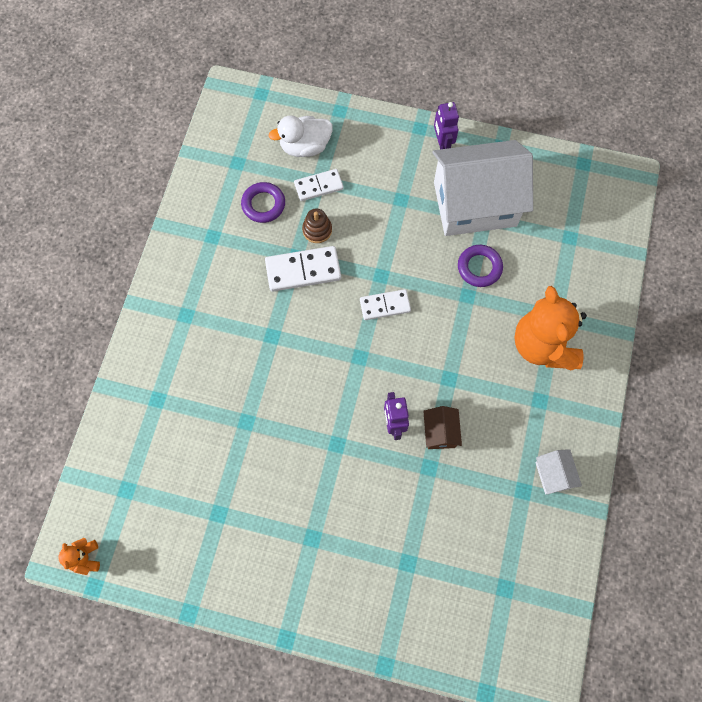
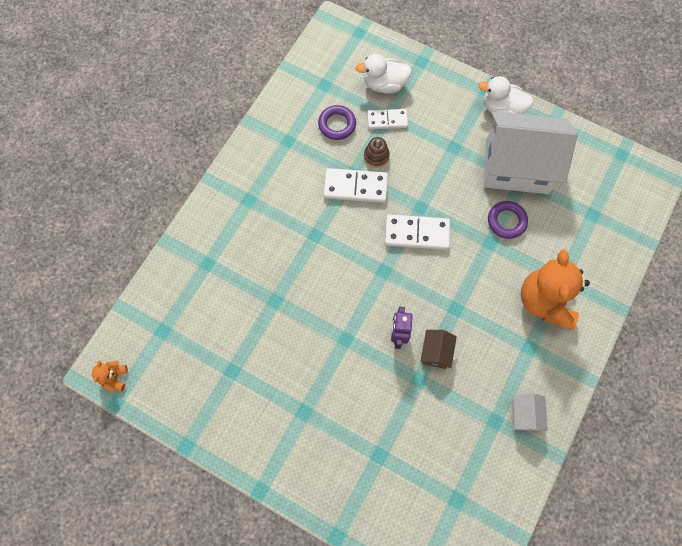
camera: 15 degrees right, 0 degrees up
white domino [360,289,411,320] -> white domino [385,214,450,250], size x1.52
purple robot [434,102,459,149] -> white duck [478,76,534,114]

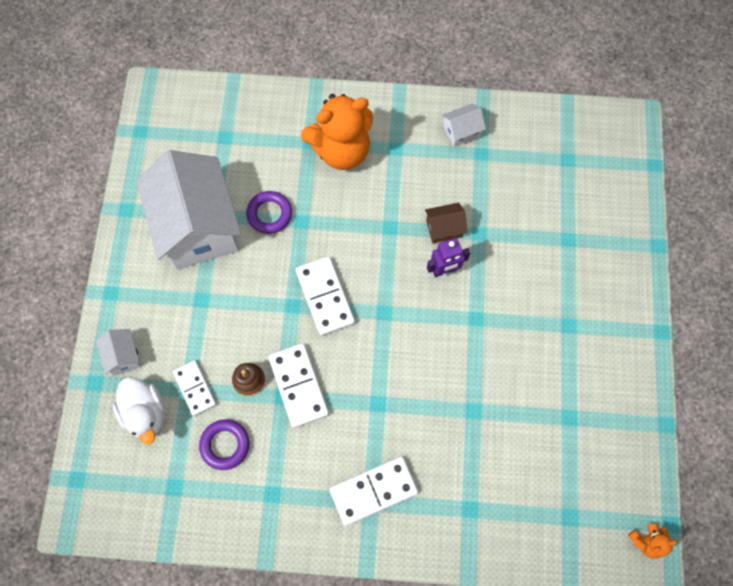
camera: 115 degrees left, 0 degrees up
white duck [478,76,534,114] -> none
none -> white house [96,329,141,376]
none -> white domino [329,456,418,526]

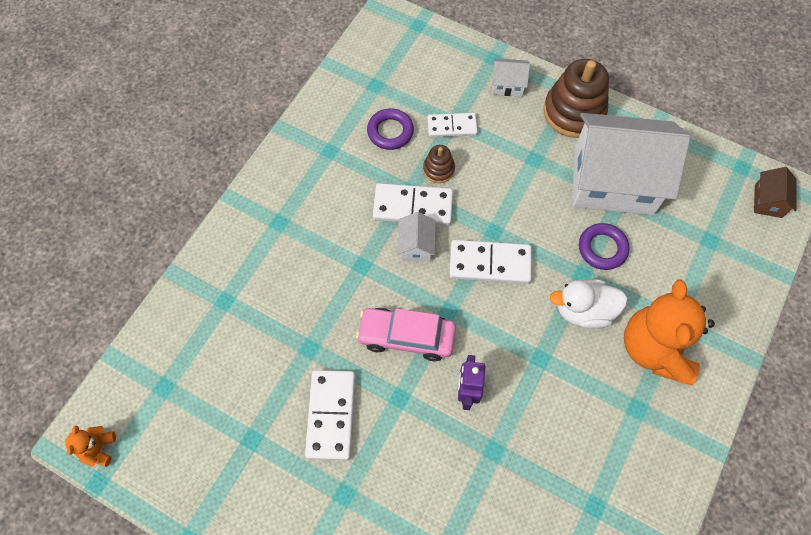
camera: 115 degrees right, 5 degrees down
white duck [113,377,164,445] -> white duck moved to [550,279,628,329]
white domino [329,456,418,526] -> white domino moved to [305,370,355,460]
brown house [425,203,467,243] -> brown house moved to [754,167,797,218]
white house [442,103,486,147] -> white house moved to [398,212,436,262]
none -> pink car [356,308,456,361]
none -> brown stacking toy [543,59,609,138]

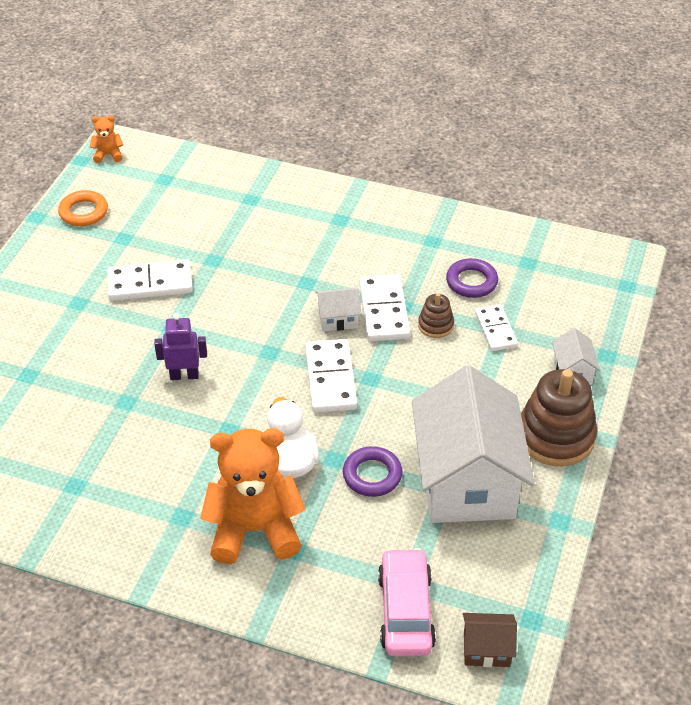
camera: 80 degrees right, 20 degrees down
pink car [356,308,456,361] -> pink car moved to [378,548,436,656]
none -> orange ring [58,190,108,226]

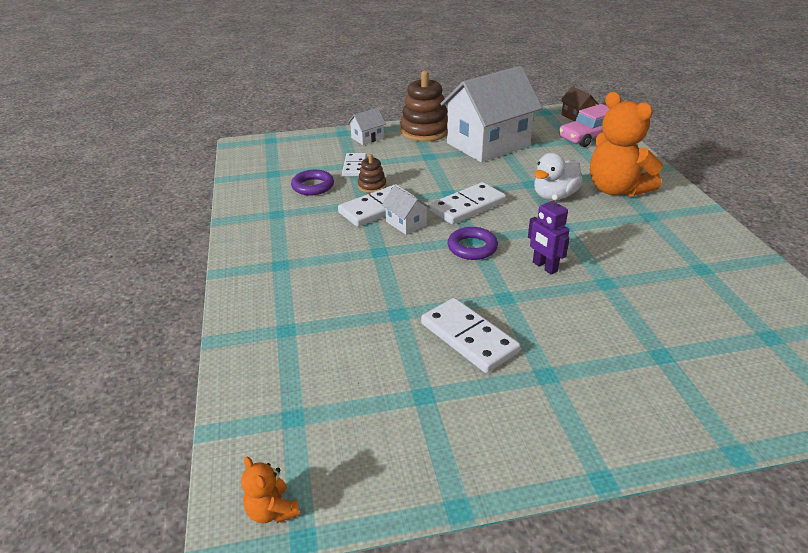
camera: 120 degrees left, 10 degrees down
orange ring [58,190,108,226] -> none
purple ring [343,446,403,497] -> purple ring moved to [448,227,498,260]
white domino [475,305,518,351] -> white domino turned 45 degrees counterclockwise [342,153,367,177]

